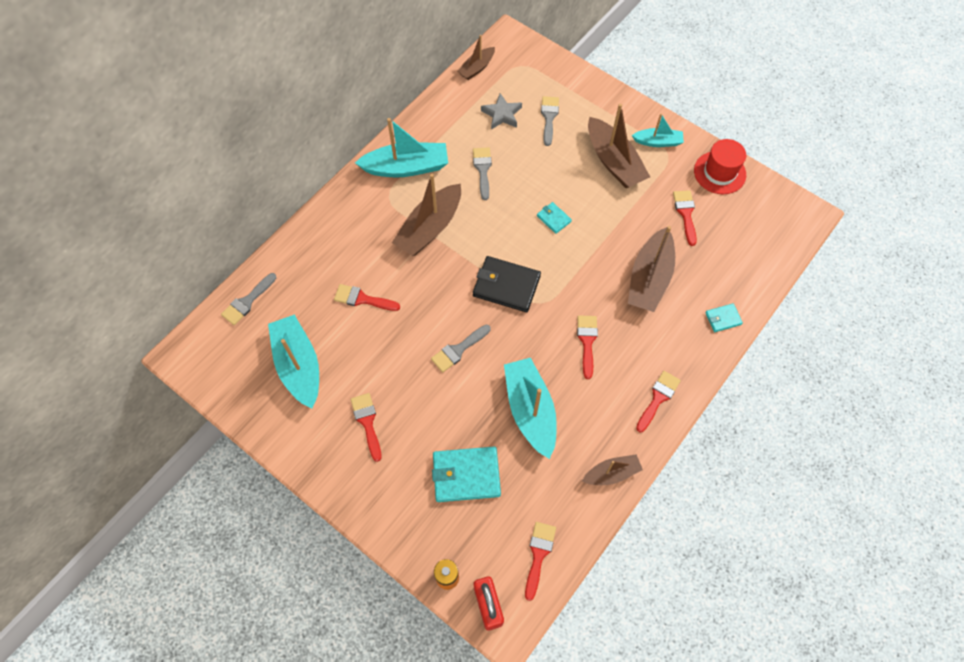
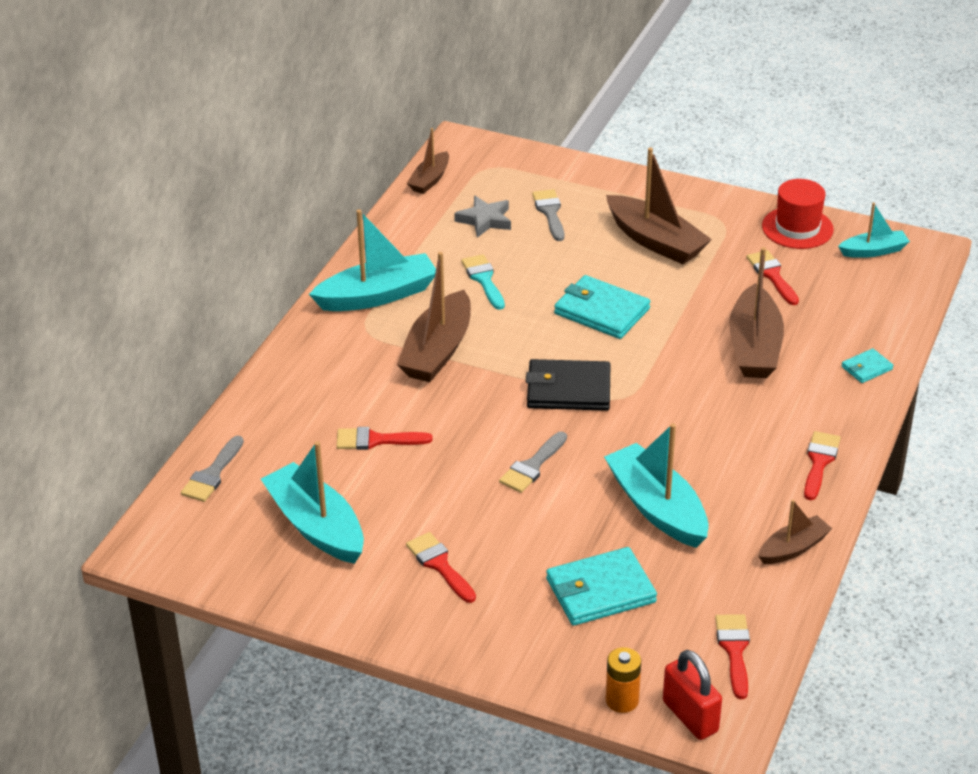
camera: 15 degrees left, 25 degrees down
grey brush [473,147,492,200] -> turquoise brush [461,254,505,310]
turquoise wallet [537,202,572,234] -> turquoise wallet [554,275,651,339], size x1.96
red brush [577,315,598,379] -> none
turquoise boat [632,113,684,147] -> turquoise boat moved to [838,203,910,258]

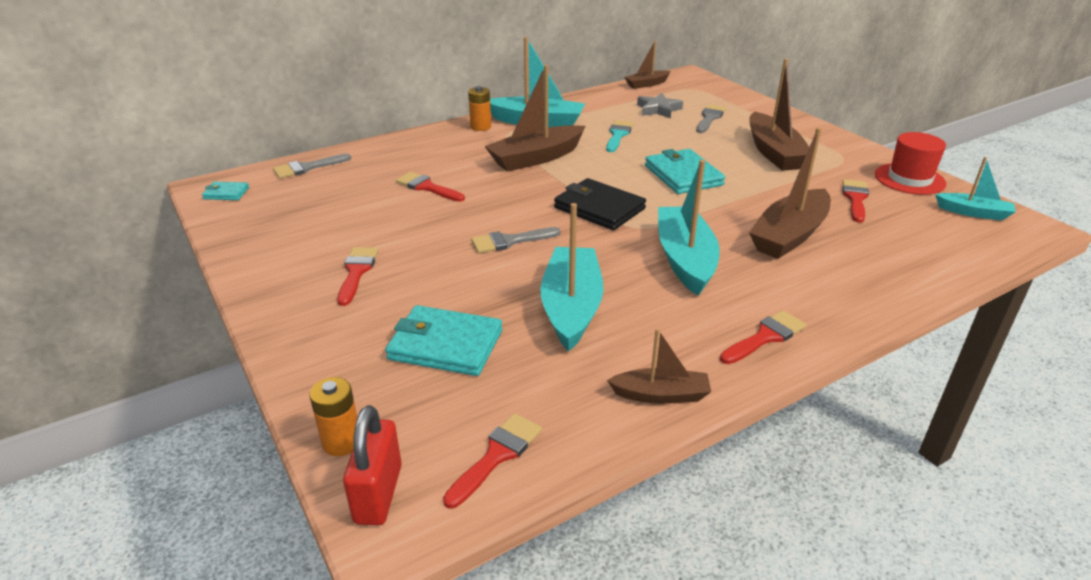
camera: 35 degrees right, 5 degrees down
turquoise boat [261,441,364,564] -> turquoise boat moved to [658,160,720,296]
turquoise wallet [841,348,894,383] -> turquoise wallet moved to [202,182,249,200]
none -> orange battery [468,86,491,131]

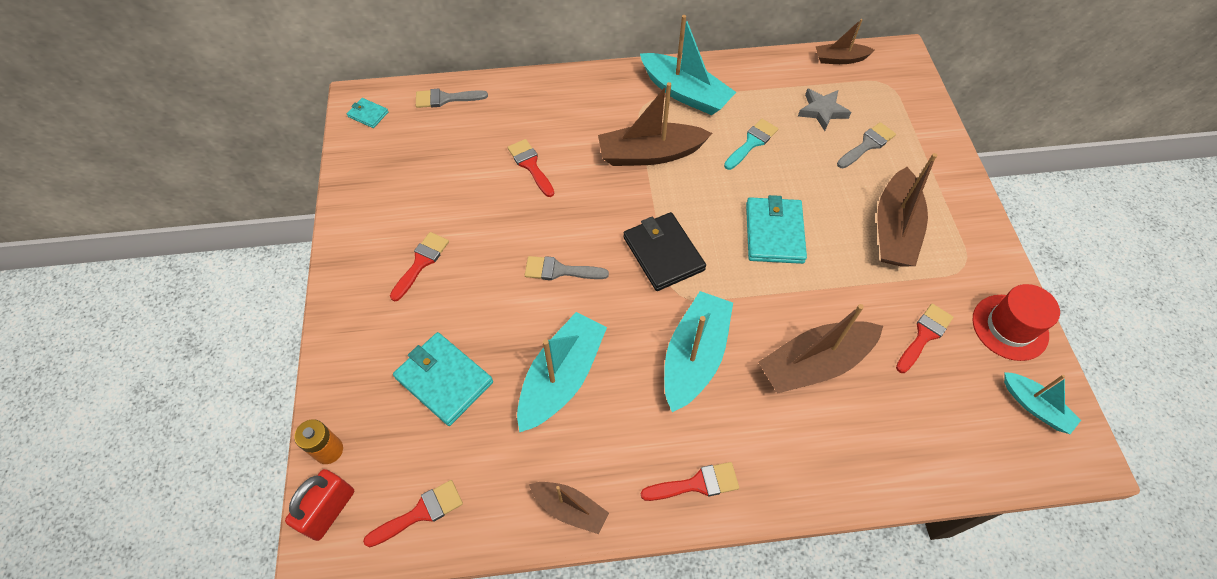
camera: 25 degrees right, 25 degrees up
orange battery [468,86,491,131] -> none

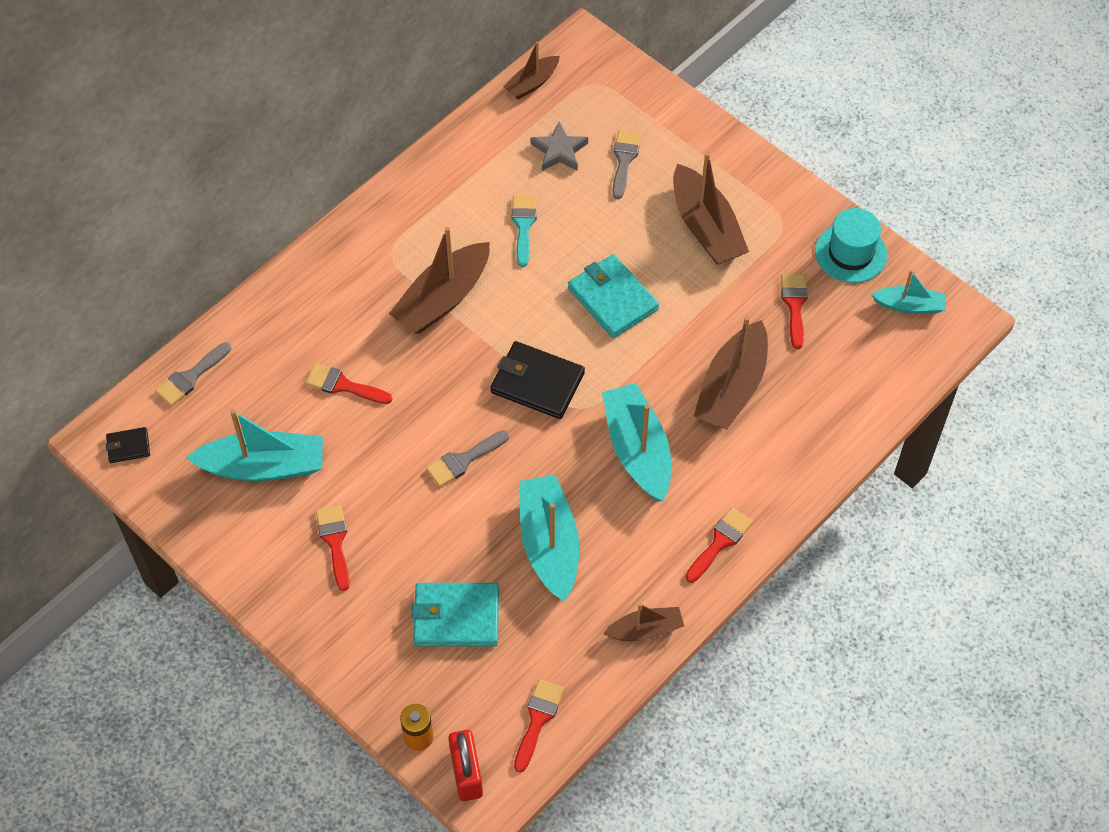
camera: 40 degrees left, 0 degrees up
turquoise wallet [347,98,389,128] -> black wallet [106,427,150,463]
turquoise boat [640,15,736,115] -> turquoise boat moved to [186,409,323,481]
red hat [972,284,1060,361] -> turquoise hat [815,208,887,283]

